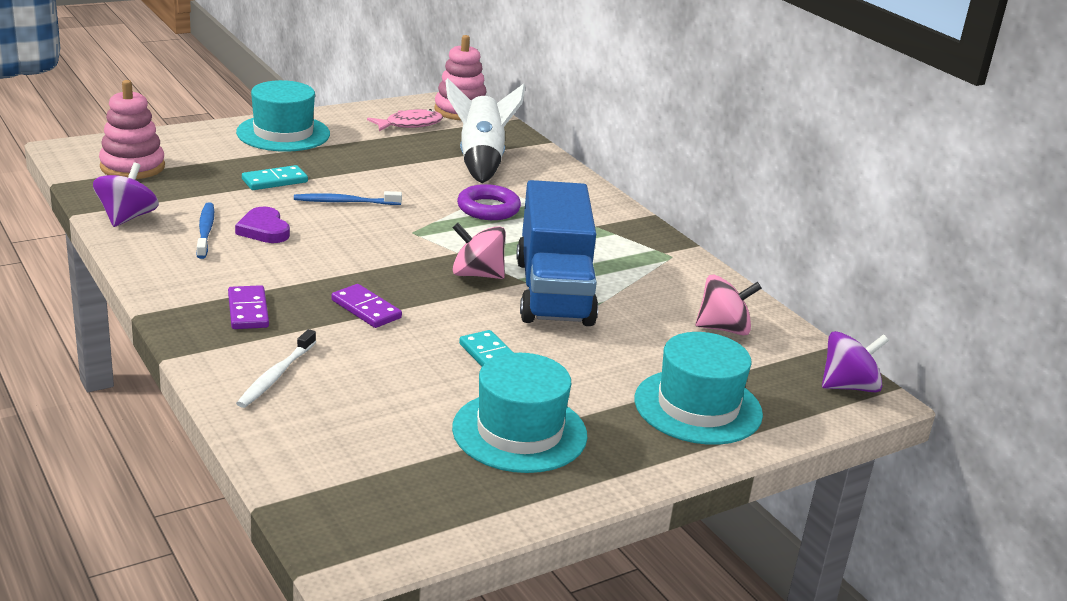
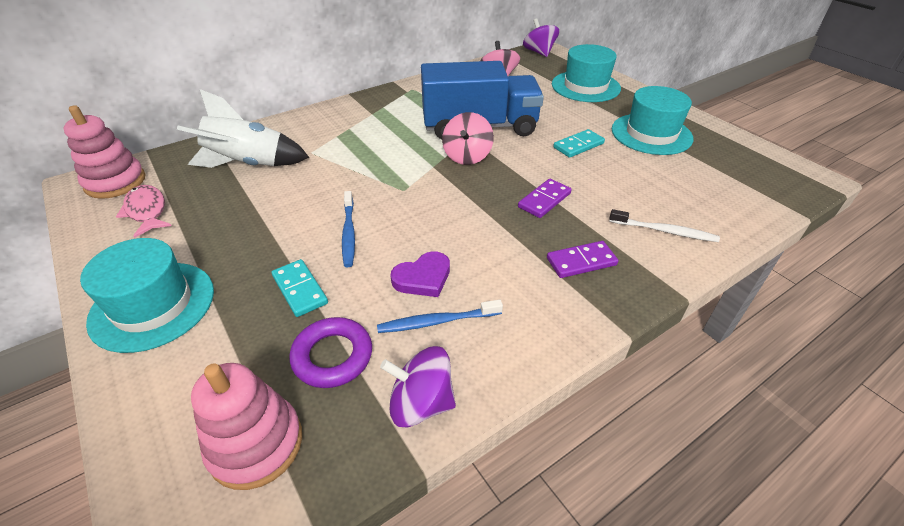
camera: 90 degrees left, 15 degrees up
purple ring [457,184,521,220] -> purple ring moved to [289,317,372,388]

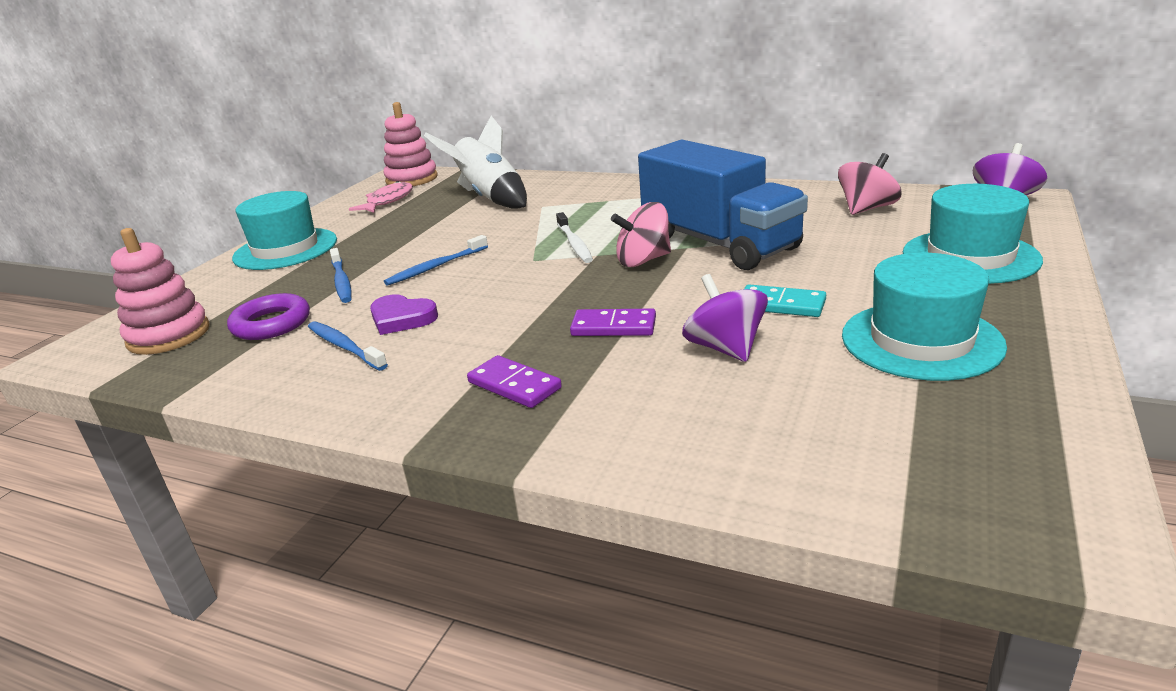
camera: 60 degrees right, 15 degrees down
turquoise domino [272,259,328,317] -> blue toothbrush [330,248,352,303]
purple spinning top [380,346,456,428] -> purple spinning top moved to [682,274,768,362]
white toothbrush [609,209,720,242] -> white toothbrush moved to [556,212,593,263]

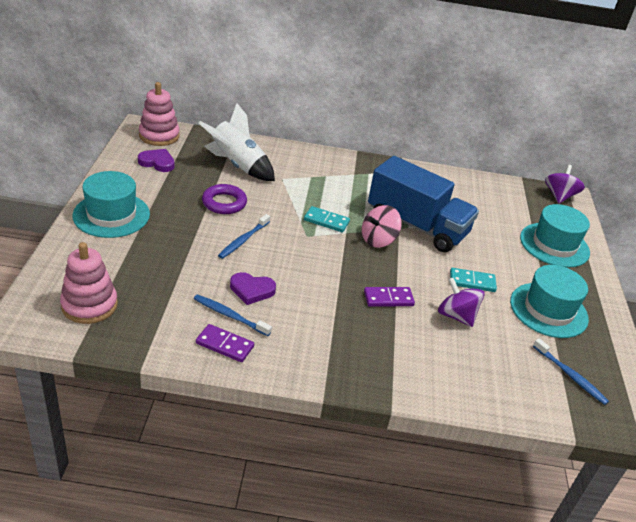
camera: 25 degrees left, 10 degrees up
purple ring [227,293,310,340] -> purple ring moved to [202,184,247,214]
blue toothbrush [330,248,352,303] -> blue toothbrush moved to [533,338,609,405]
pink fish [349,181,413,213] -> purple heart [138,149,175,172]
purple domino [467,355,562,408] -> purple domino moved to [196,324,254,362]
white toothbrush [556,212,593,263] -> turquoise domino [304,206,350,232]
pink spinning top [838,153,902,215] -> none

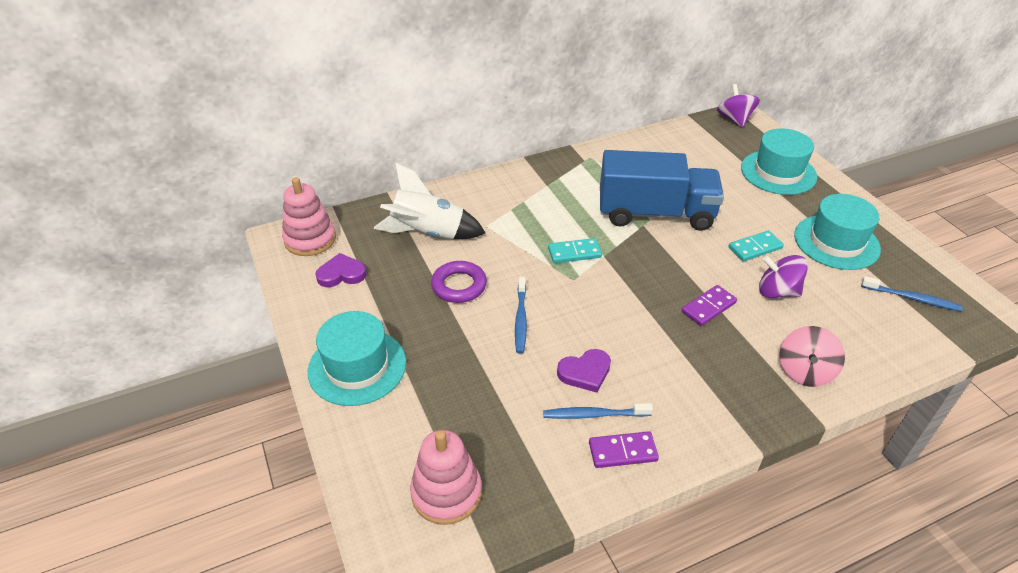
camera: 25 degrees left, 5 degrees up
pink spinning top [362,205,402,248] -> pink spinning top moved to [779,326,845,387]

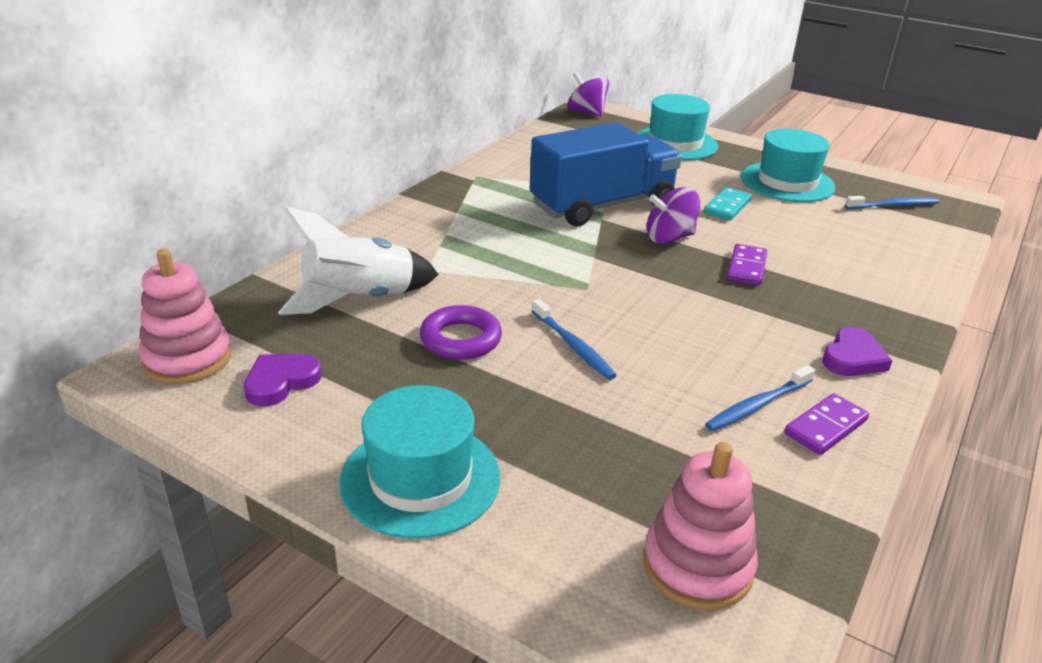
camera: 35 degrees left, 10 degrees down
turquoise domino [548,238,602,263] -> none
purple heart [557,349,611,393] -> purple heart moved to [822,327,892,376]
purple spinning top [759,255,808,298] -> purple spinning top moved to [647,187,700,244]
pink spinning top [779,326,845,387] -> none

